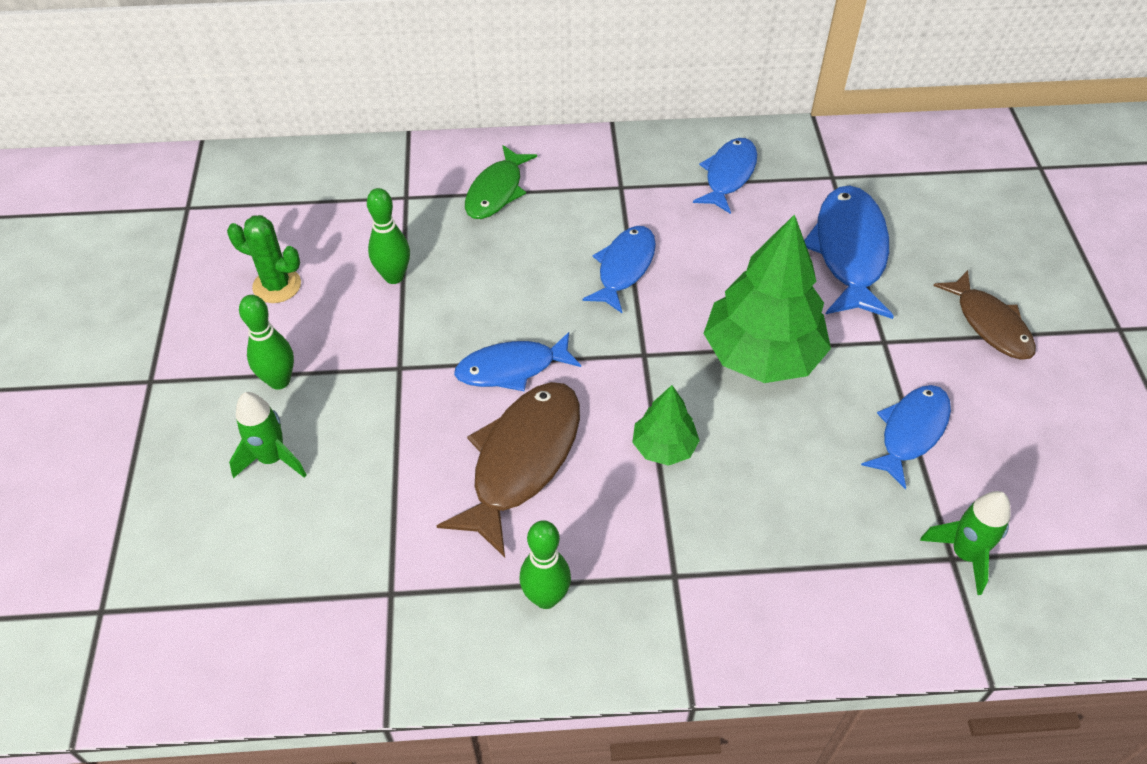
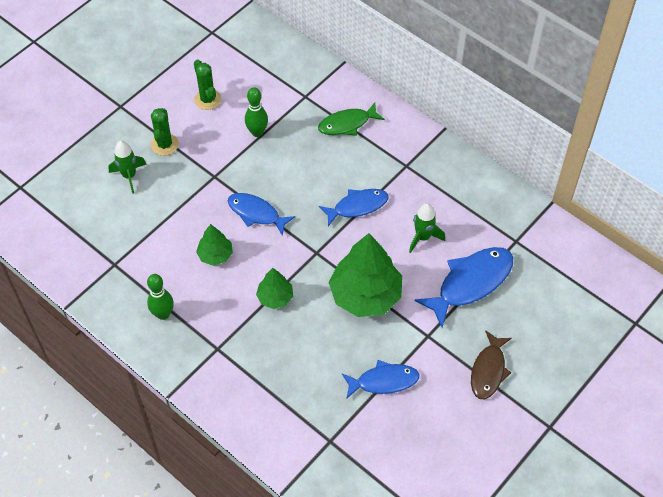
camera: 45 degrees right, 5 degrees up
green bowling pin [239,295,294,390] -> green cactus [151,108,179,156]
brown fish [436,382,580,557] -> green tree [196,224,233,266]
blue fish [693,138,757,214] -> none
green rocket [920,491,1010,595] -> green rocket moved to [409,203,445,253]

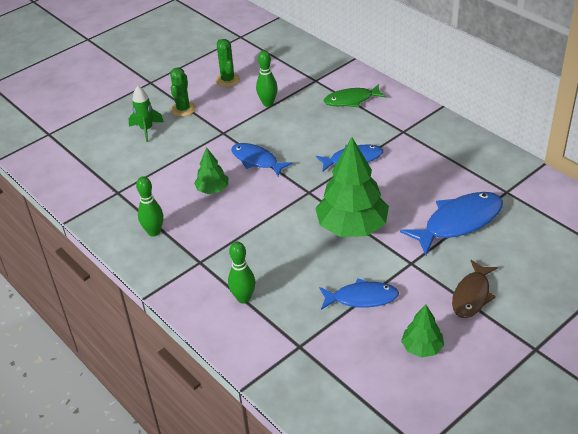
camera: 10 degrees right, 15 degrees down
green tree [256,268,293,309] -> green tree moved to [401,304,444,358]
green rocket [409,203,445,253] -> none
none -> green bowling pin [228,242,255,304]

